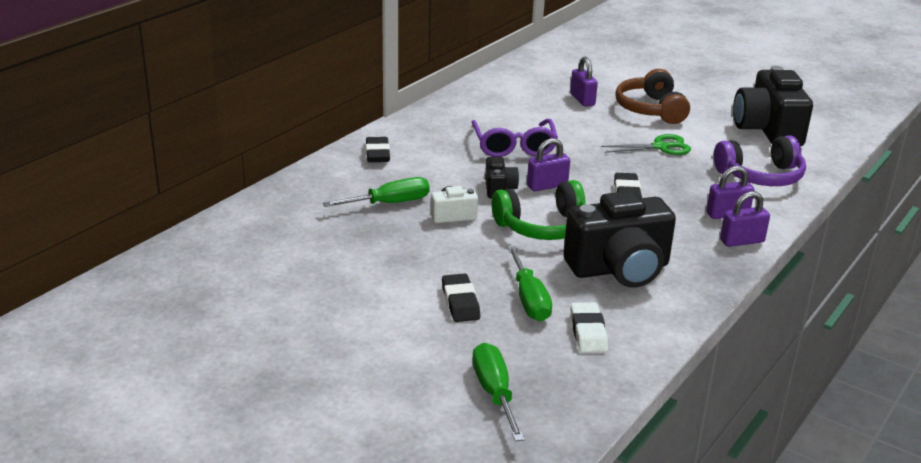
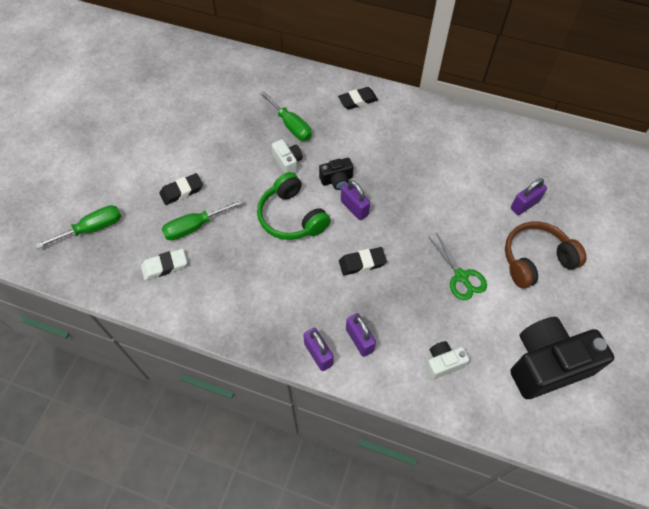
camera: 75 degrees right, 30 degrees up
purple glasses [472,119,558,157] -> none
black camera [563,191,676,288] -> none
purple headphones [714,135,806,186] -> white camera [426,341,469,380]

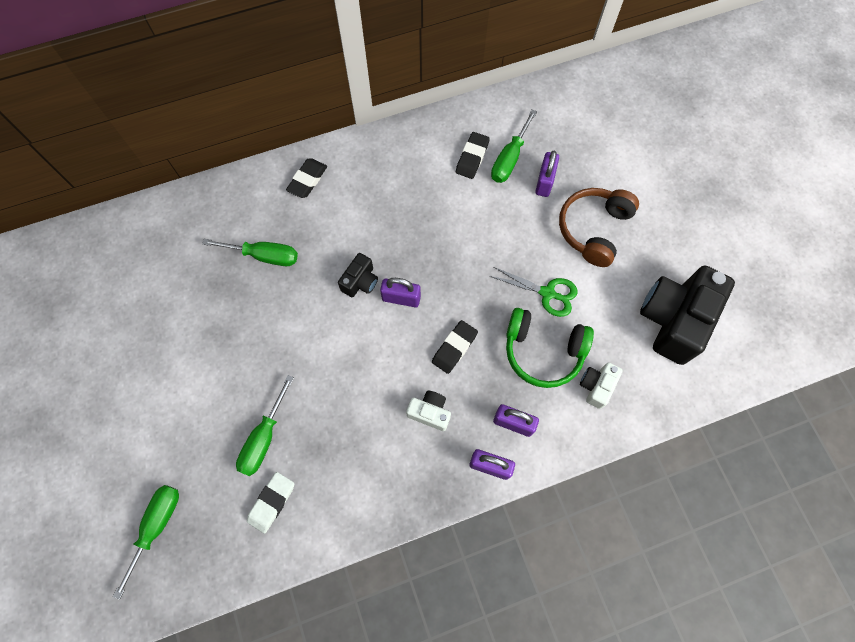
camera: 40 degrees left, 10 degrees up
black eraser [160,173,203,205] -> black eraser moved to [456,132,490,179]
green headphones [257,172,331,240] -> green headphones moved to [506,308,594,388]
white camera [272,139,303,173] -> white camera moved to [406,391,451,431]
none -> green screwdriver [491,109,537,183]

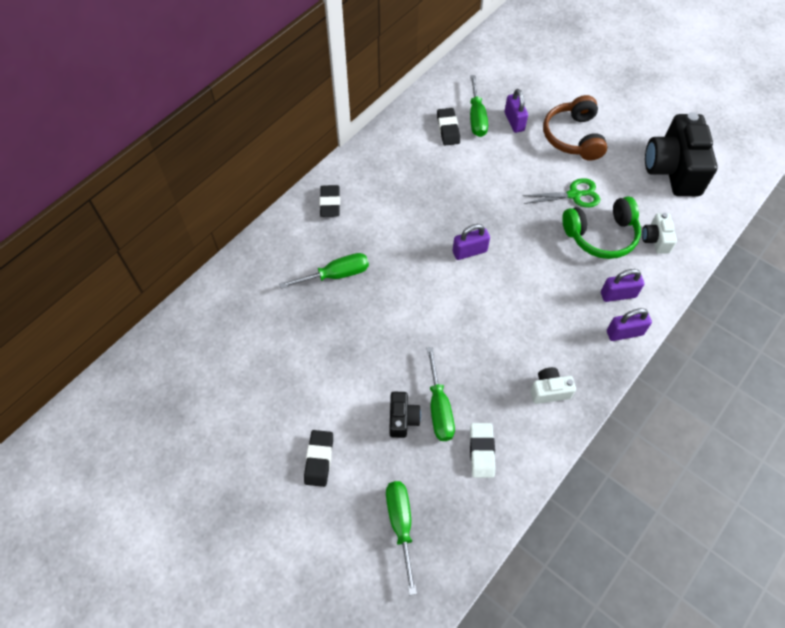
camera: 30 degrees left, 10 degrees down
black camera [338,253,378,297] -> black camera moved to [390,392,421,438]
white camera [406,391,451,431] -> white camera moved to [530,367,576,404]
black eraser [432,320,478,374] -> black eraser moved to [304,430,333,487]

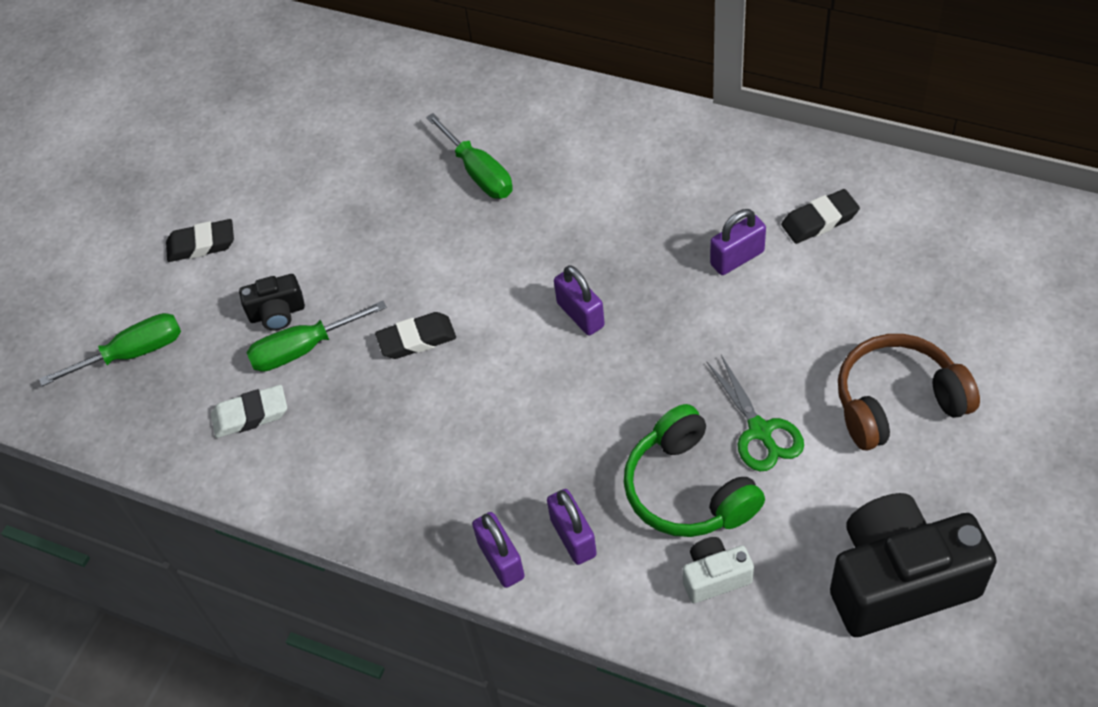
camera: 80 degrees right, 5 degrees down
black eraser [320,185,340,217] -> black eraser moved to [375,312,456,359]
green screwdriver [470,75,488,137] -> none
purple padlock [505,89,528,133] -> purple padlock moved to [710,209,766,275]
white camera [530,367,576,404] -> none

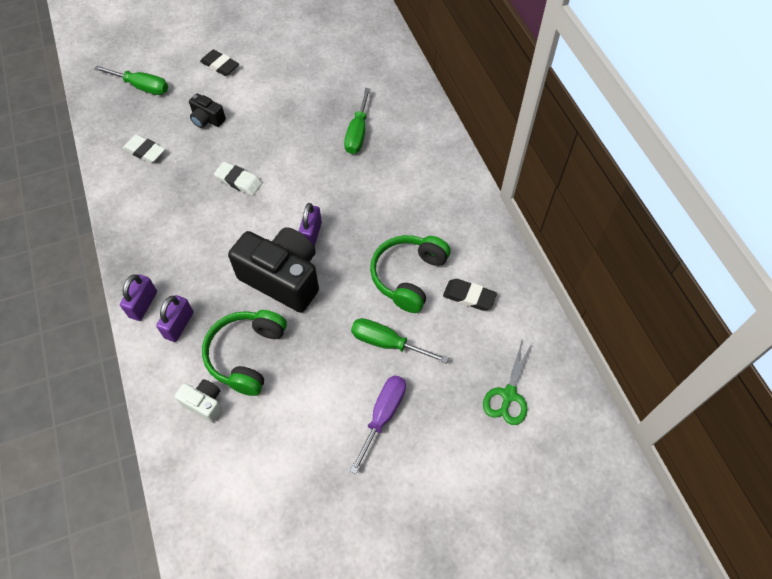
camera: 40 degrees right, 5 degrees up
green screwdriver [246,301,387,372] -> green screwdriver moved to [351,318,448,364]
black eraser [375,312,456,359] -> white eraser [214,162,262,196]
green scissors [707,355,804,472] -> green scissors moved to [483,339,532,425]
purple padlock [710,209,766,275] -> green headphones [370,235,450,313]
black camera [830,493,997,637] -> black camera moved to [228,227,319,313]
brown headphones [838,334,980,451] -> purple screwdriver [349,375,406,475]

